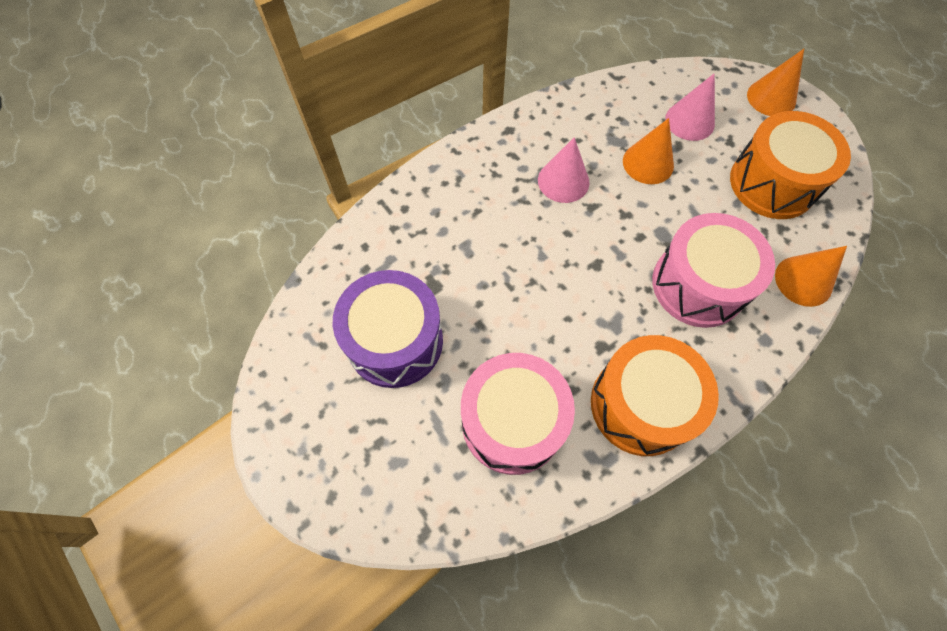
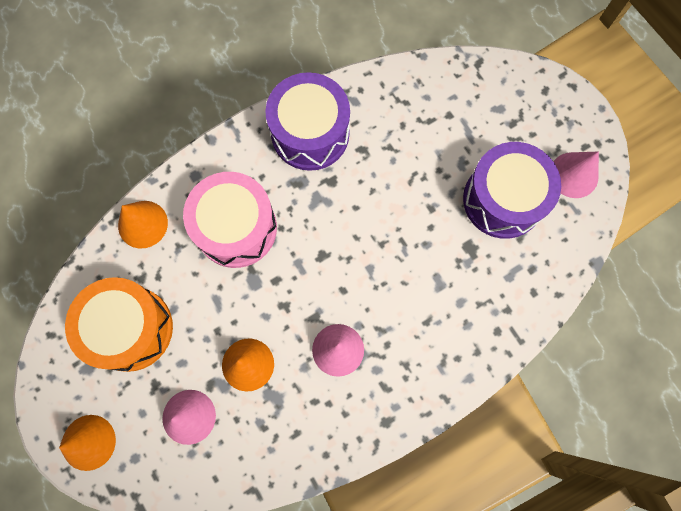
camera: 175 degrees left, 10 degrees up
pink drum [461,353,575,475] -> none
orange drum [591,335,719,456] -> purple drum [265,72,350,171]
none -> pink cone [553,152,599,198]

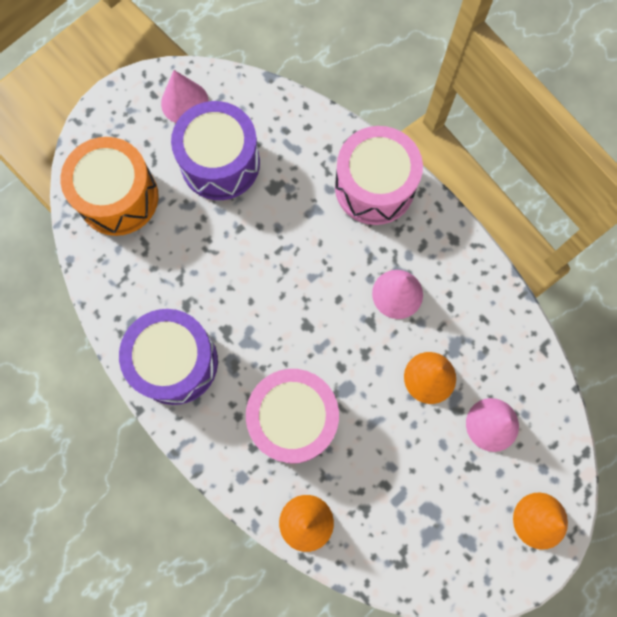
camera: 100 degrees left, 0 degrees up
orange drum [65,277,173,372] -> orange drum moved to [60,137,159,236]
none -> pink drum [335,126,423,225]

